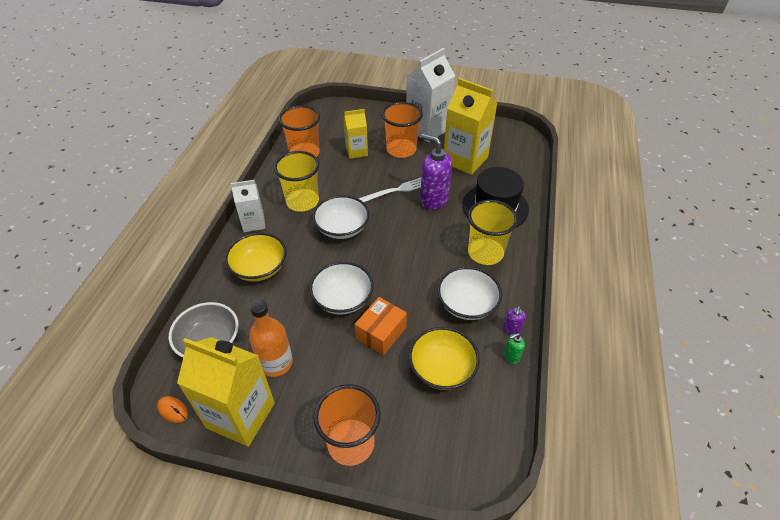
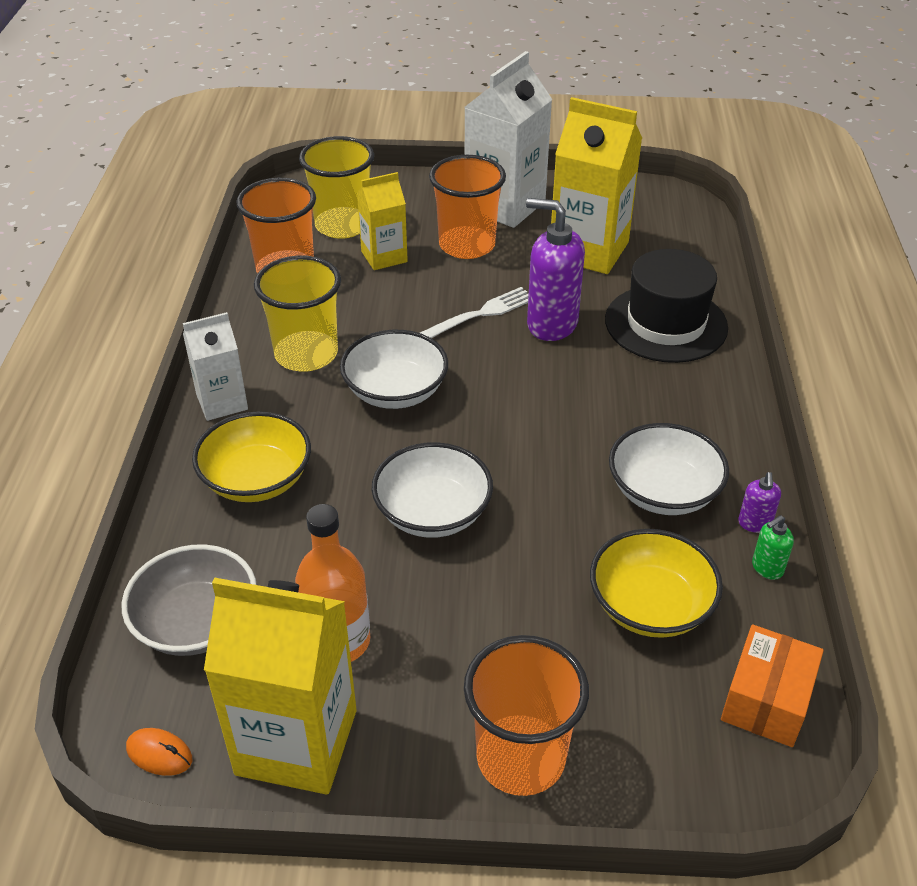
camera: 10 degrees left, 5 degrees down
orange box [355,297,407,355] -> orange box moved to [721,624,824,747]
yellow cup [468,200,518,265] -> yellow cup moved to [299,136,374,239]

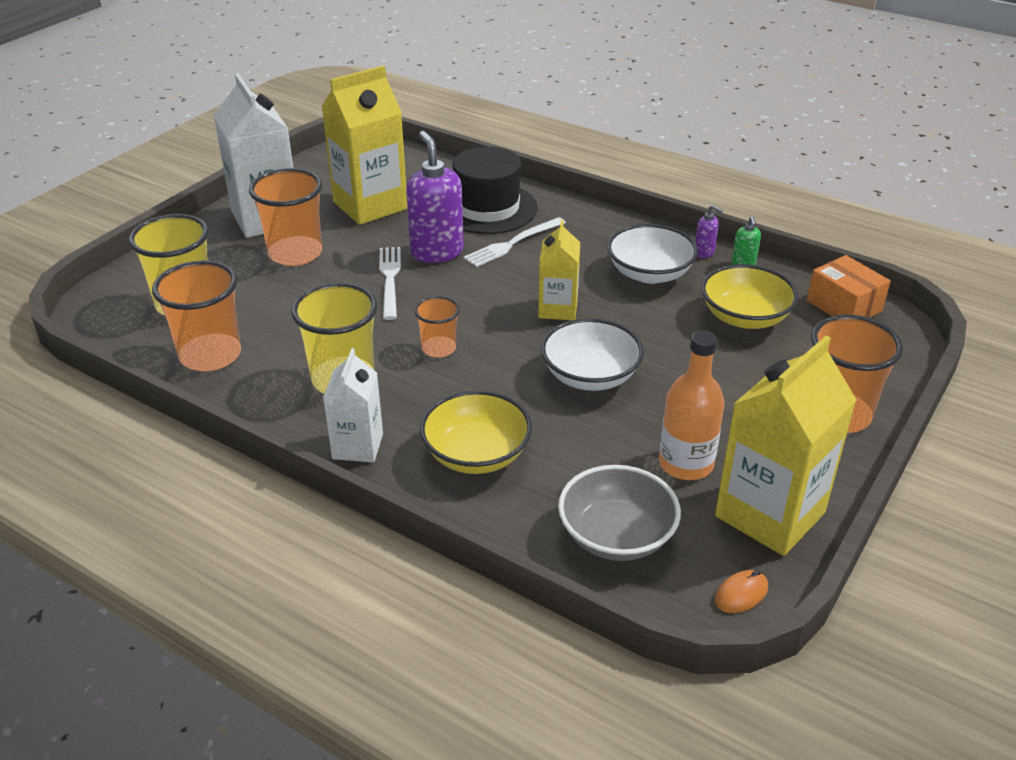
camera: 60 degrees left, 5 degrees down
white bowl [340,330,448,409] -> orange cup [414,296,460,358]
yellow carton [357,172,408,270] -> yellow carton moved to [538,220,580,320]
purple soap dispenser [526,198,585,341] -> purple soap dispenser turned 105 degrees clockwise [406,131,464,263]
none -> white fork [463,217,566,267]

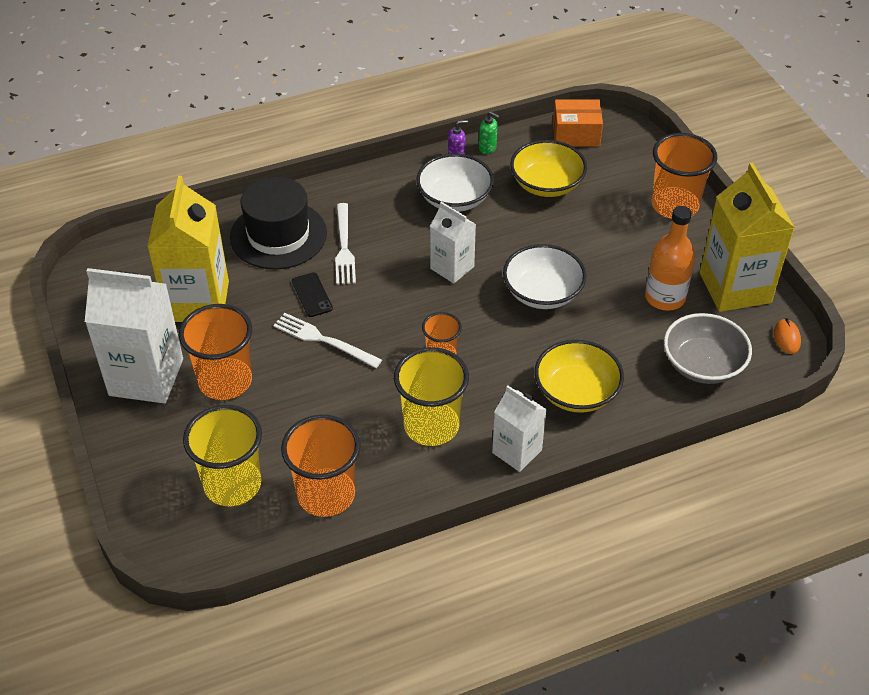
camera: 55 degrees left, 10 degrees up
purple soap dispenser [406,131,464,263] -> black phone [292,272,333,317]
yellow carton [538,220,580,320] -> white carton [430,202,476,283]

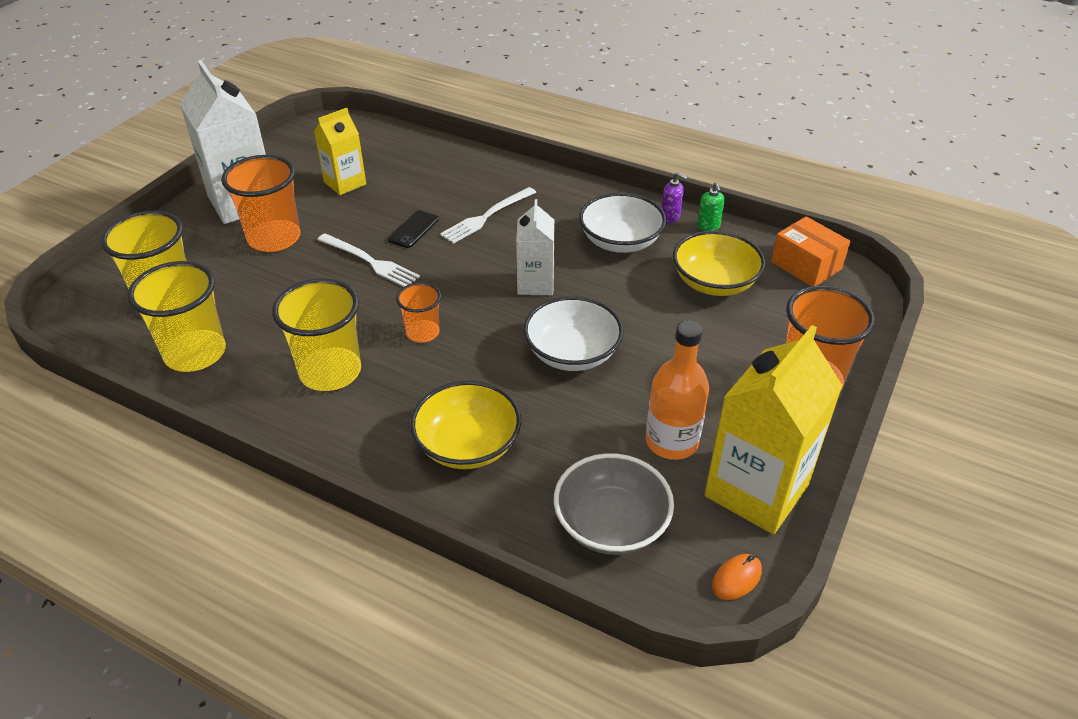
camera: 50 degrees right, 5 degrees down
yellow carton [147,176,229,322] -> yellow carton [314,108,366,195], size x0.58
black hat [230,177,327,269] -> none
white fork [273,313,382,368] -> white fork turned 135 degrees clockwise [317,233,420,287]
orange cup [281,415,361,517] -> yellow cup [127,261,226,372]
white carton [492,385,547,472] -> none

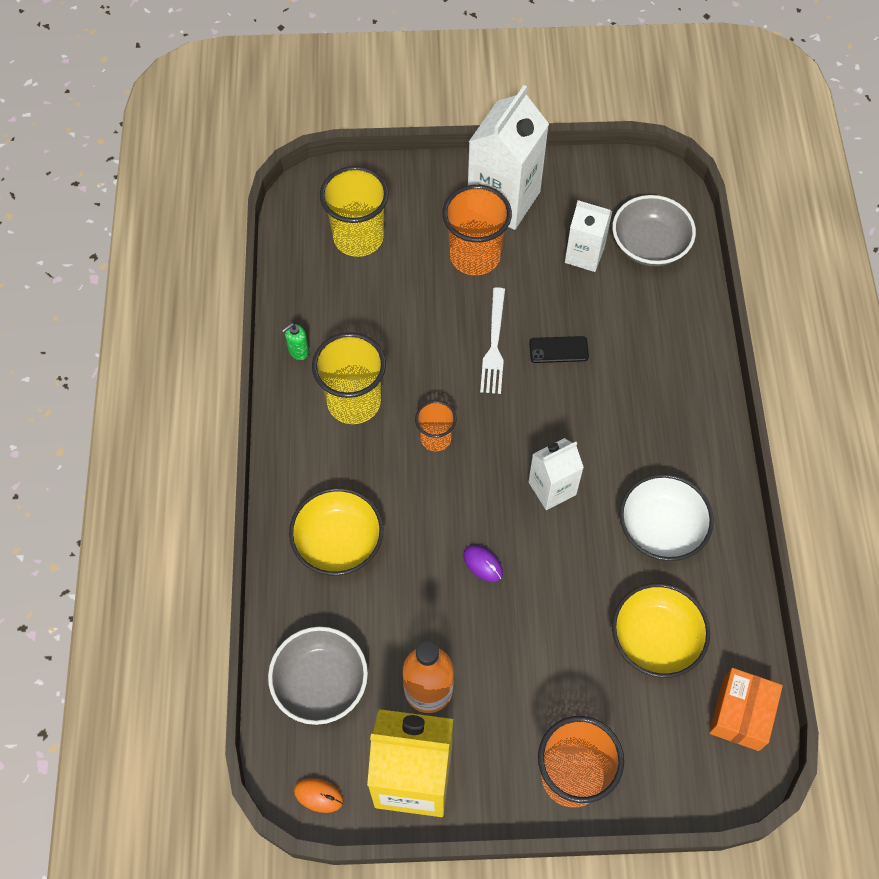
camera: 60 degrees right, 20 degrees up
yellow cup [127,261,226,372] -> none
yellow carton [314,108,366,195] -> white carton [565,200,612,272]
white fork [440,187,536,244] -> none
white bowl [523,296,624,371] -> purple mouse [463,545,503,582]
purple soap dispenser [662,172,688,223] -> none
green soap dispenser [697,182,725,231] -> green soap dispenser moved to [282,323,309,360]
none -> grey bowl [612,195,696,266]

